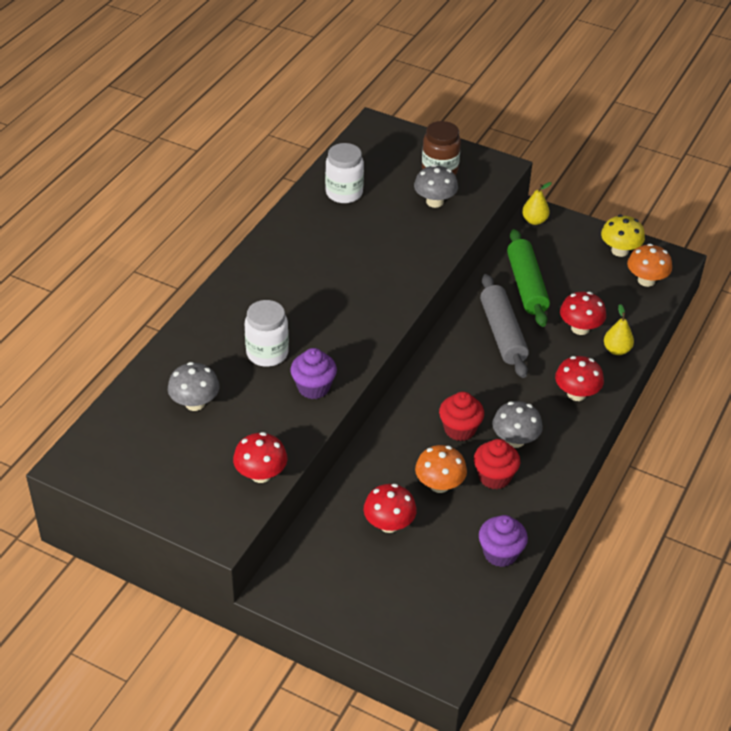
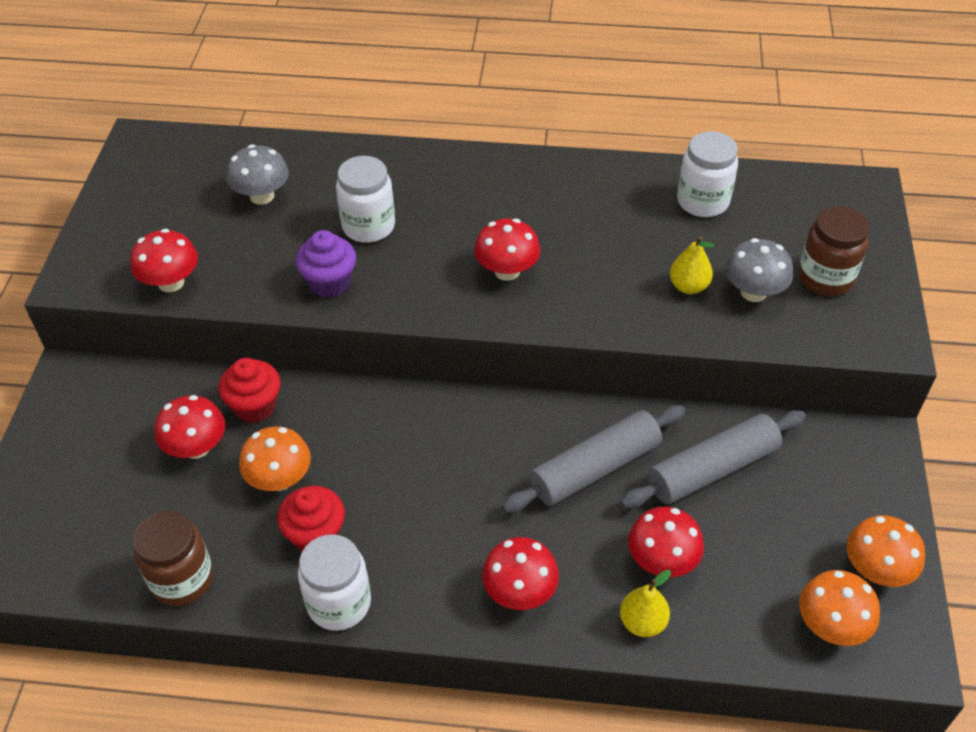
camera: 70 degrees right, 5 degrees up
red cupcake [439,392,484,441] -> red cupcake moved to [218,358,280,423]
purple cupcake [479,515,528,567] -> brown jar [133,511,213,606]
grey mushroom [492,401,543,448] -> none
green rolling pin [507,229,550,327] -> grey rolling pin [620,410,806,509]
yellow pear [522,182,552,225] -> yellow pear moved to [670,237,714,294]
yellow mushroom [601,215,645,257] -> orange mushroom [847,515,925,587]
none -> white jar [298,534,371,631]
none -> red mushroom [474,218,540,281]

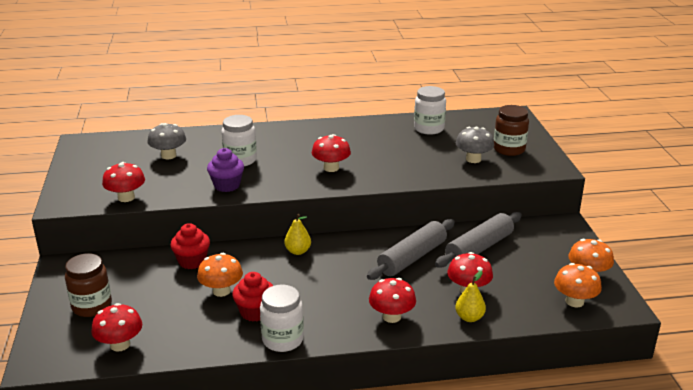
camera: 15 degrees left, 20 degrees down
brown jar [133,511,213,606] -> brown jar moved to [65,253,112,317]
red mushroom [155,395,225,459] -> red mushroom moved to [91,303,142,352]
yellow pear [670,237,714,294] -> yellow pear moved to [284,214,311,255]

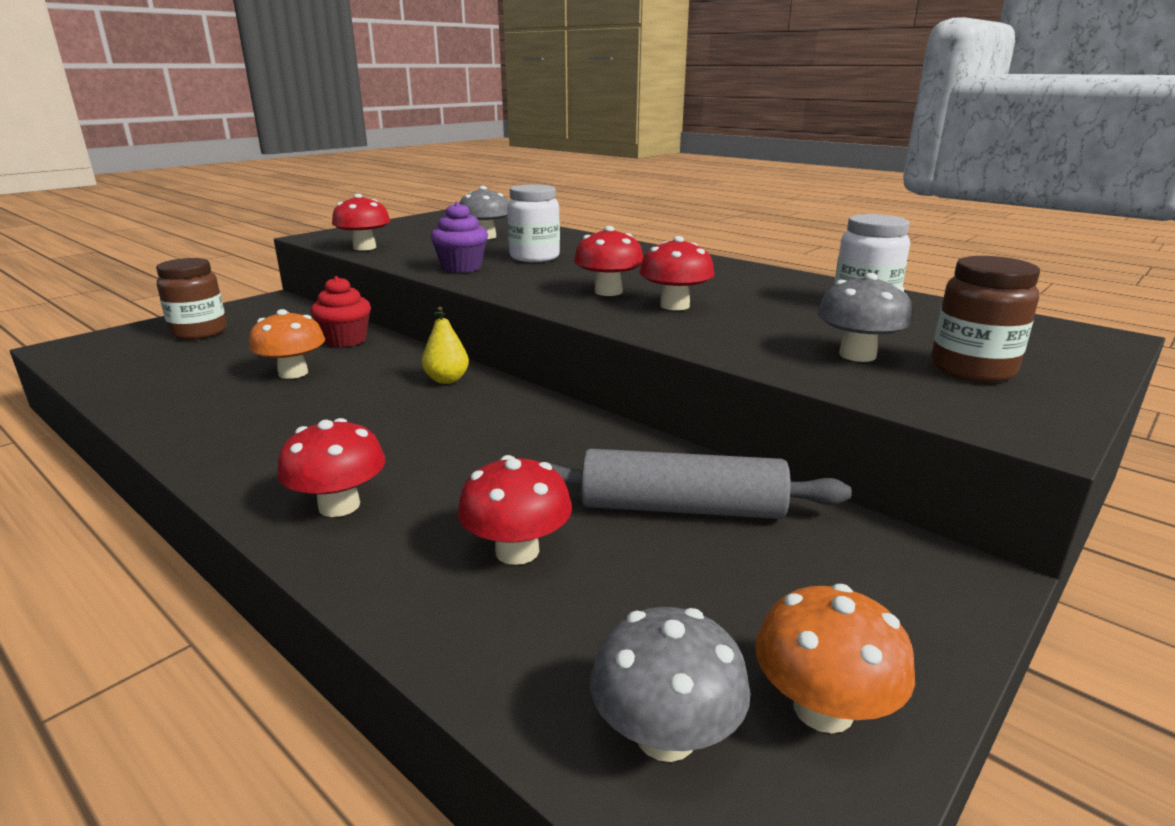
camera: 50 degrees right, 5 degrees down
red mushroom [91,303,142,352] -> red mushroom moved to [639,236,715,310]
red cupcake [232,272,273,321] -> none
white jar [260,285,304,352] -> none
grey rolling pin [367,219,455,280] -> none
yellow pear [455,271,486,322] -> none
orange mushroom [554,263,602,307] -> grey mushroom [590,607,751,762]

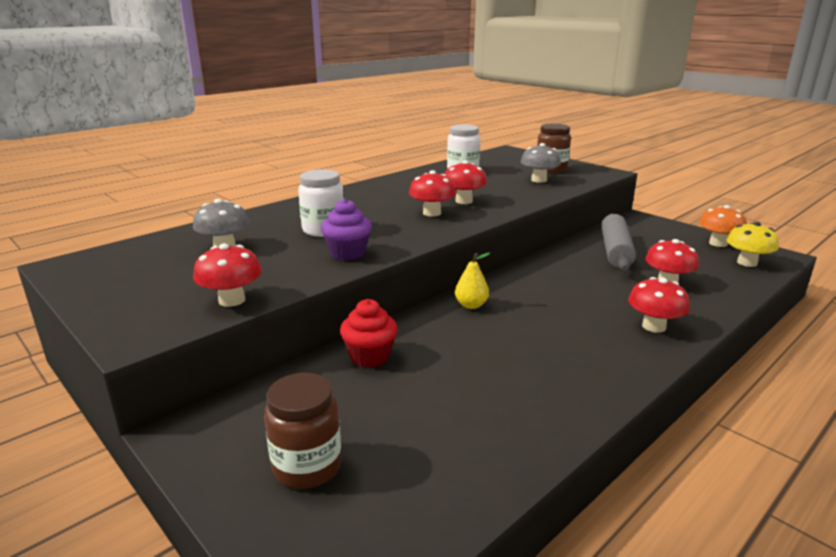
camera: 85 degrees left, 0 degrees up
orange mushroom [249,309,325,379] -> none
grey mushroom [590,607,751,762] -> yellow mushroom [727,222,779,267]

